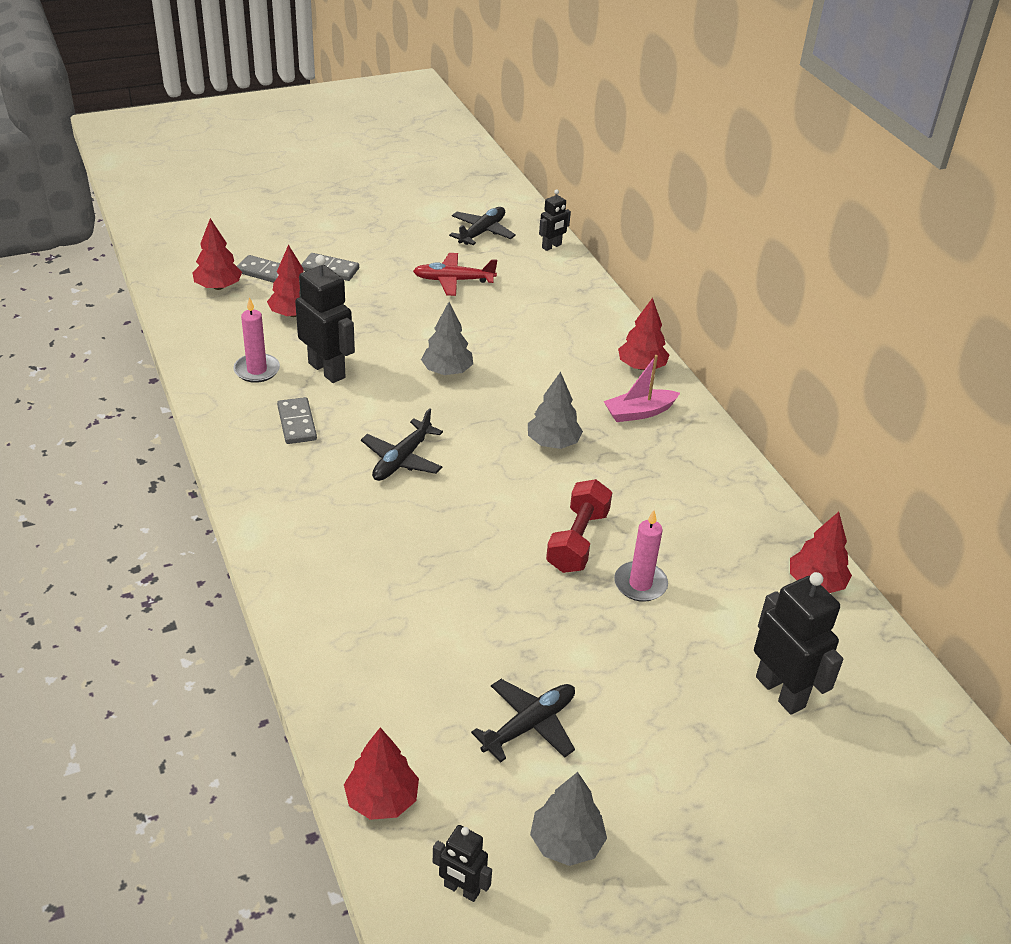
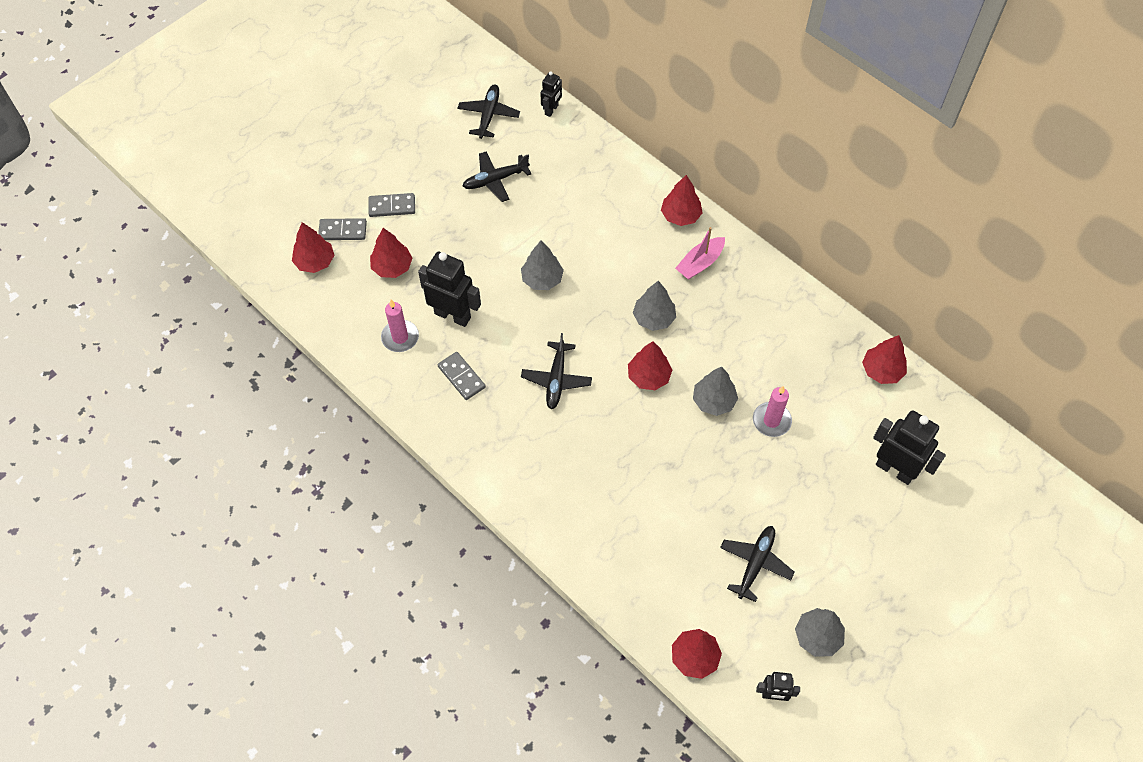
camera: 20 degrees left, 20 degrees up
red plane [413,253,497,296] -> black plane [463,151,531,202]
red dumbbell [546,479,612,573] -> grey tree [693,367,738,416]
none -> red tree [628,341,672,390]

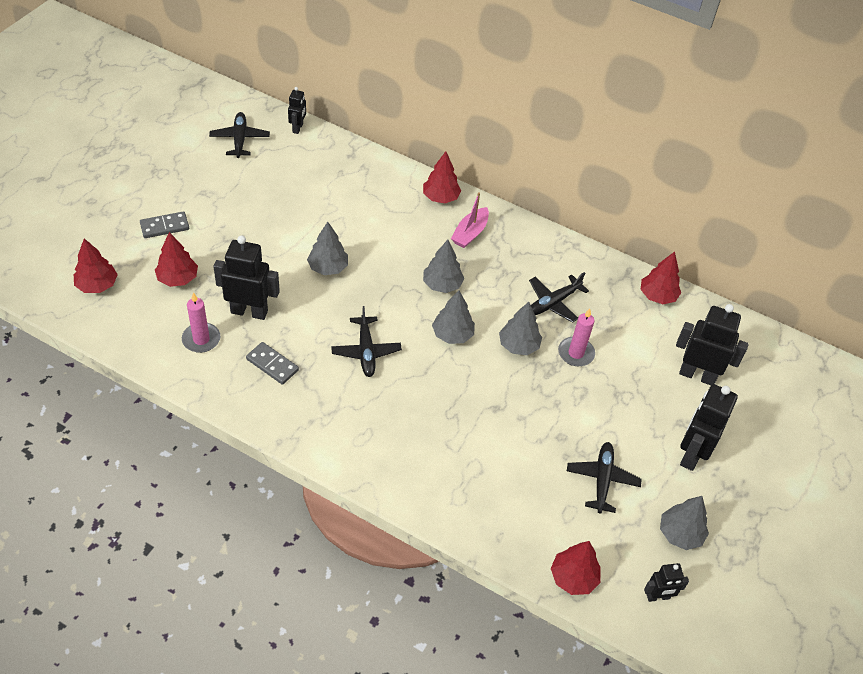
camera: 20 degrees left, 10 degrees down
grey domino [318,218,367,240] -> none
black plane [463,151,531,202] -> black plane moved to [529,272,589,323]
red tree [628,341,672,390] -> grey tree [432,291,475,344]
none -> black robot [680,384,738,471]

